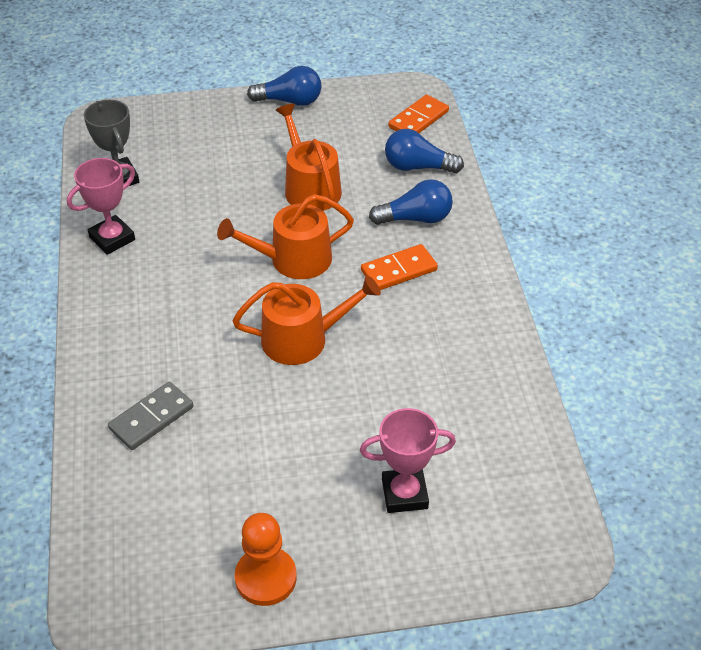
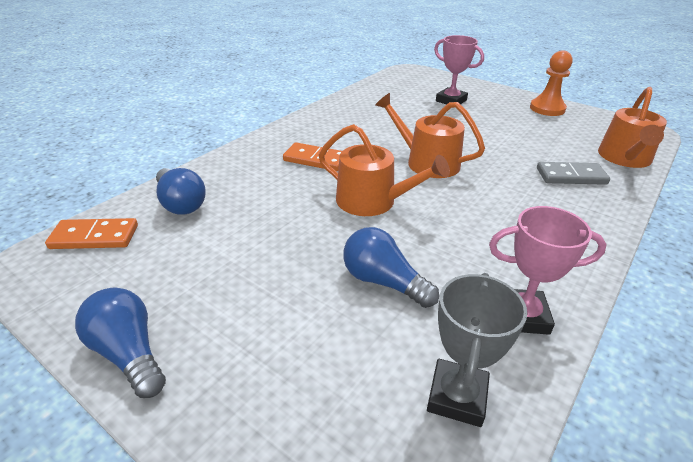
camera: 135 degrees left, 10 degrees down
orange watering can [276,104,342,211] -> orange watering can moved to [598,87,667,168]
blue light bulb [369,179,453,225] -> blue light bulb moved to [343,227,439,308]

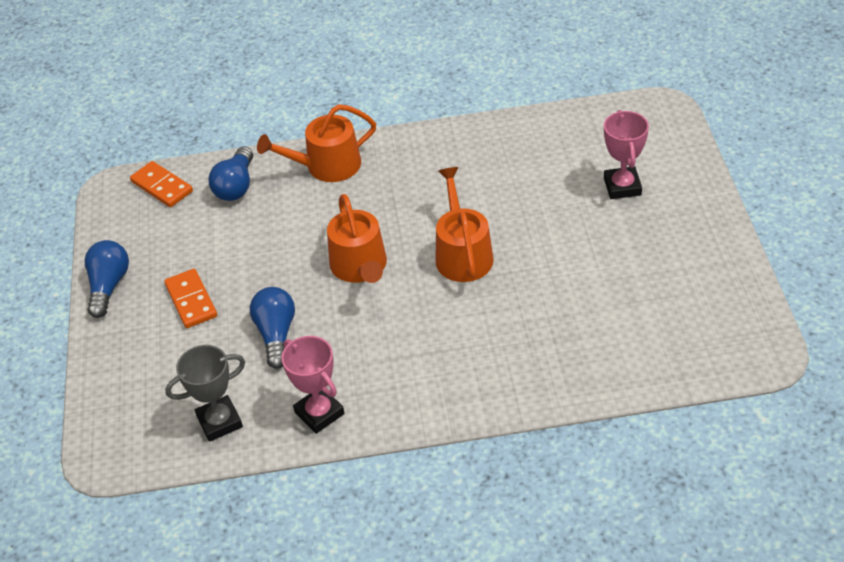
camera: 50 degrees right, 10 degrees up
orange domino [283,142,342,171] -> orange domino moved to [164,269,217,328]
orange pawn [530,50,573,116] -> none
grey domino [537,162,610,185] -> none
orange watering can [598,87,667,168] -> orange watering can moved to [257,104,376,182]

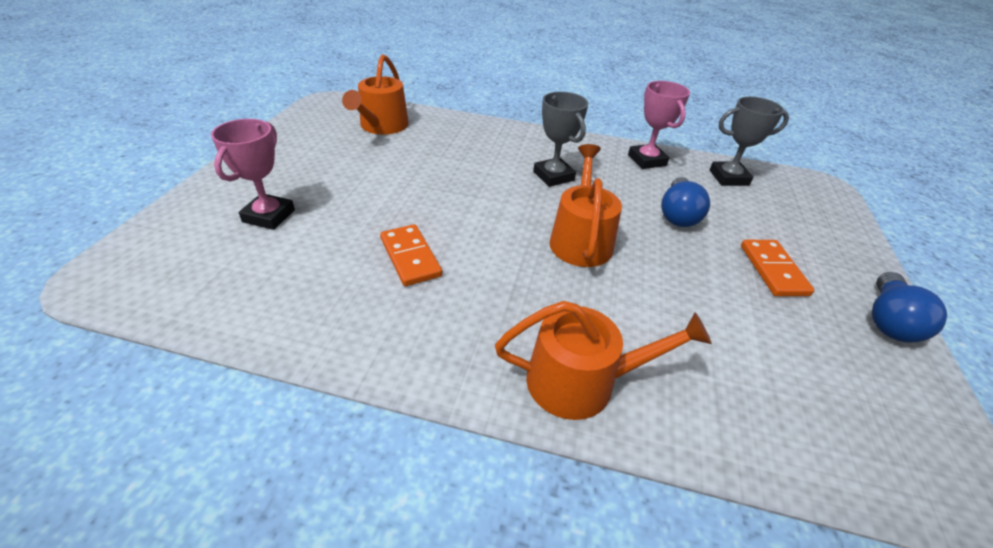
camera: 165 degrees left, 5 degrees down
orange domino [130,161,193,207] -> orange domino moved to [380,224,442,286]
blue light bulb [209,146,253,201] -> none
orange watering can [435,167,494,282] -> orange watering can moved to [342,54,409,134]
none -> grey trophy [533,92,588,187]

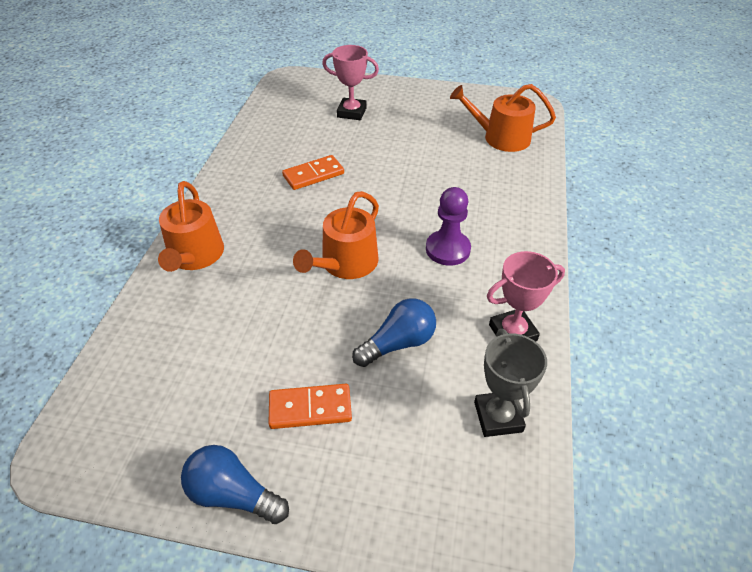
camera: 90 degrees right, 5 degrees up
grey trophy [533,92,588,187] -> purple pawn [426,187,471,266]
orange watering can [549,144,622,267] -> orange watering can turned 120 degrees clockwise [293,191,379,279]
blue light bulb [661,177,710,227] -> blue light bulb turned 135 degrees clockwise [352,298,436,367]

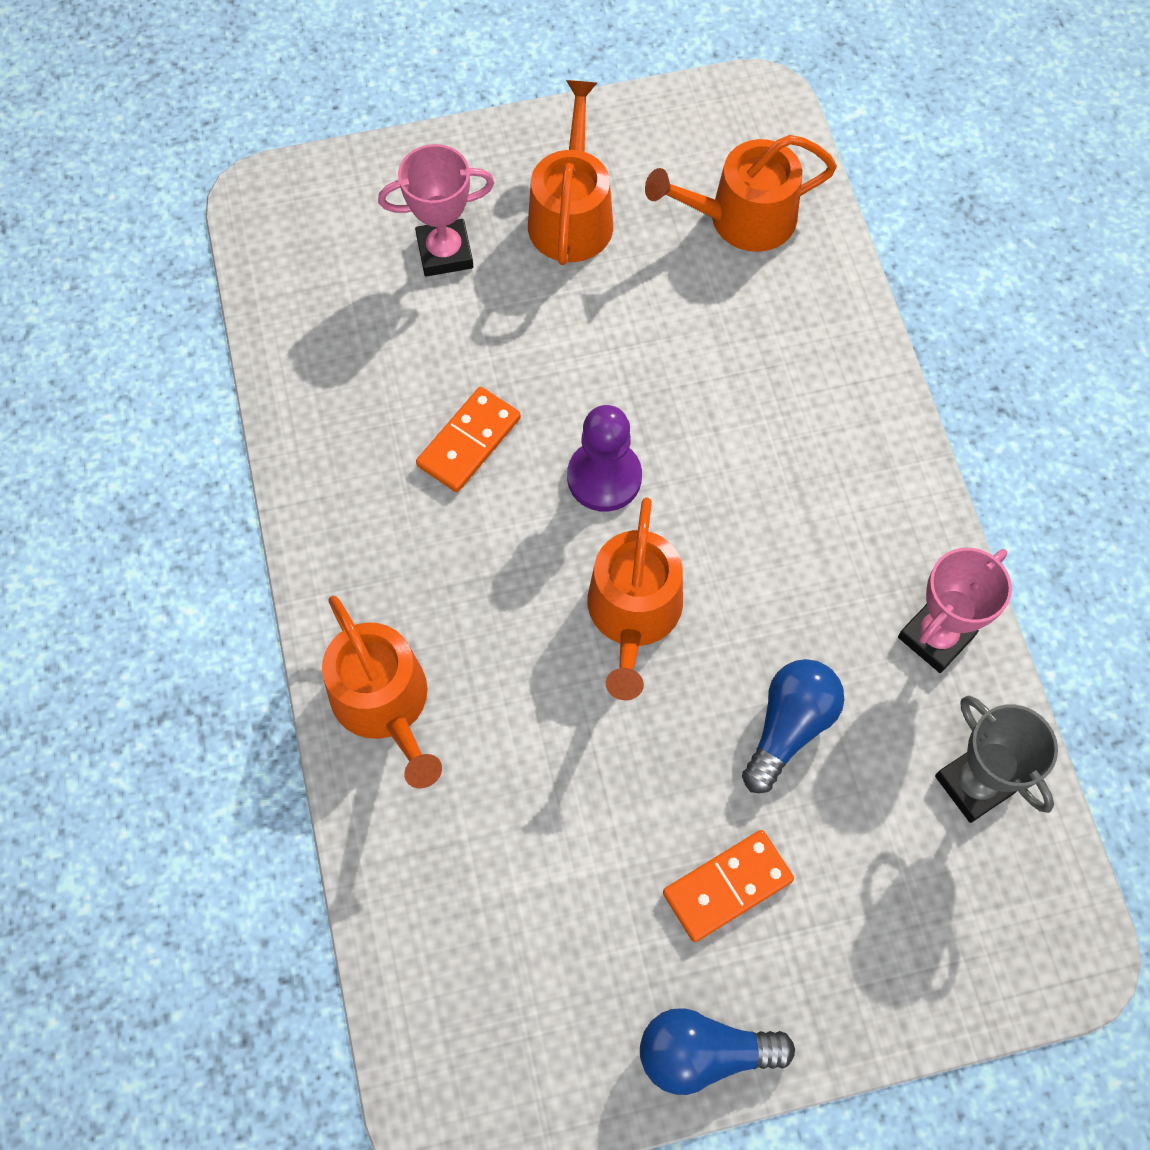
camera: 25 degrees left, 20 degrees up
purple pawn [426,187,471,266] -> purple pawn moved to [567,405,642,512]
none -> orange watering can [528,80,613,265]

